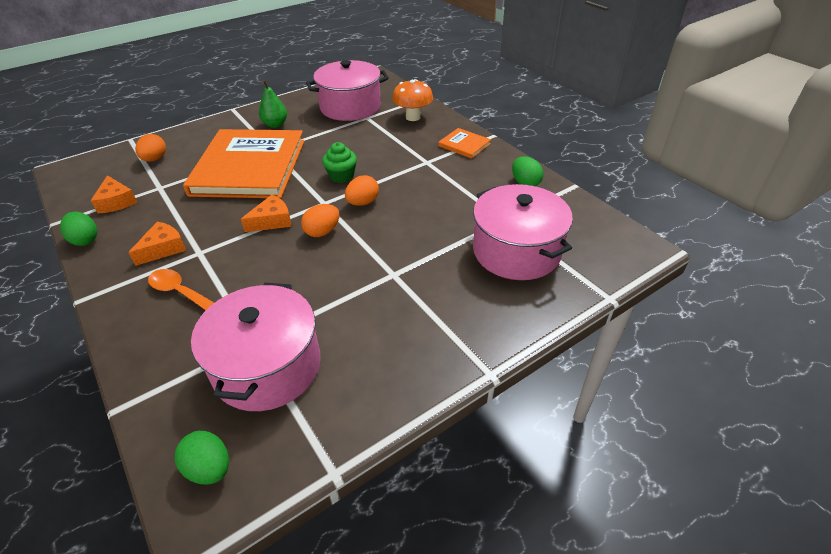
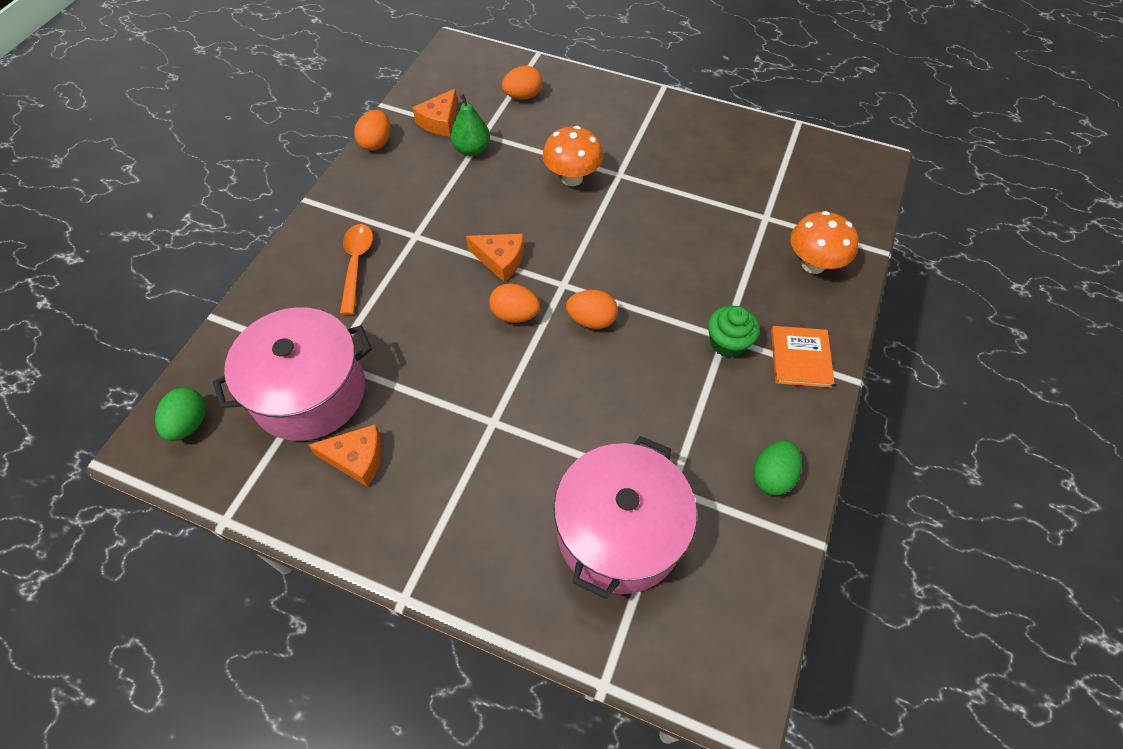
camera: 55 degrees right, 15 degrees up
green egg [60,212,97,246] -> orange egg [354,110,390,151]
orange cheese [128,222,186,266] -> orange cheese moved to [308,424,382,487]
orange book [183,129,304,198] -> orange mushroom [542,126,603,186]
green pear [259,80,287,128] -> green pear moved to [451,93,490,156]
pink pot [306,60,389,121] -> none
green cupcake [322,142,357,183] -> green cupcake moved to [708,306,760,358]

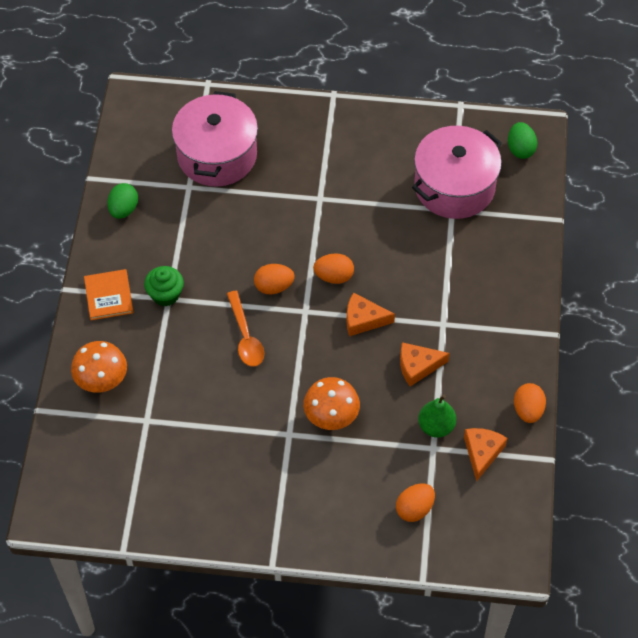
camera: 165 degrees right, 0 degrees up
orange cheese [308,424,382,487] -> orange cheese moved to [400,342,450,387]
orange spoon [340,224,373,315] -> orange spoon moved to [227,291,264,367]

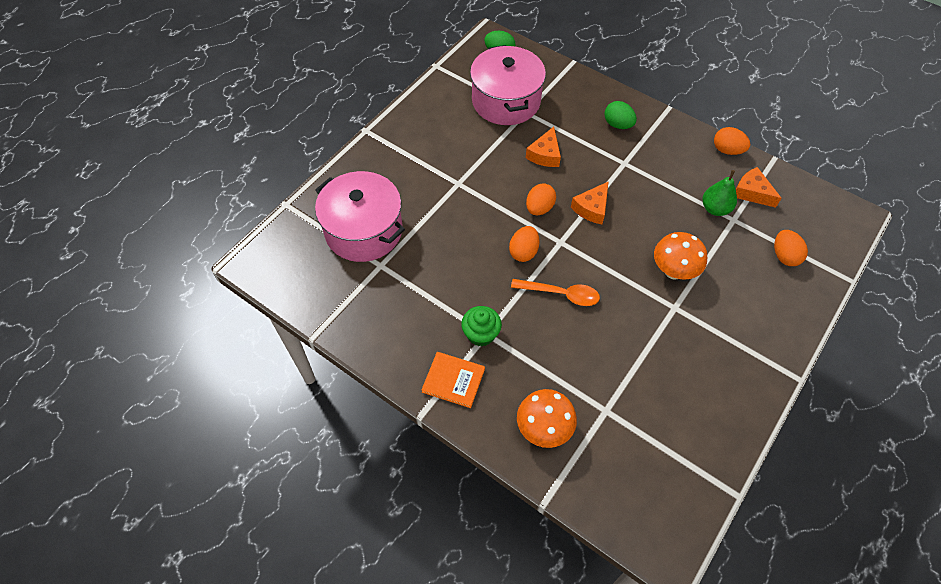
camera: 60 degrees left, 0 degrees up
green egg [107,183,138,219] -> green egg moved to [604,101,637,129]
orange cheese [400,342,450,387] -> orange cheese moved to [526,127,561,167]

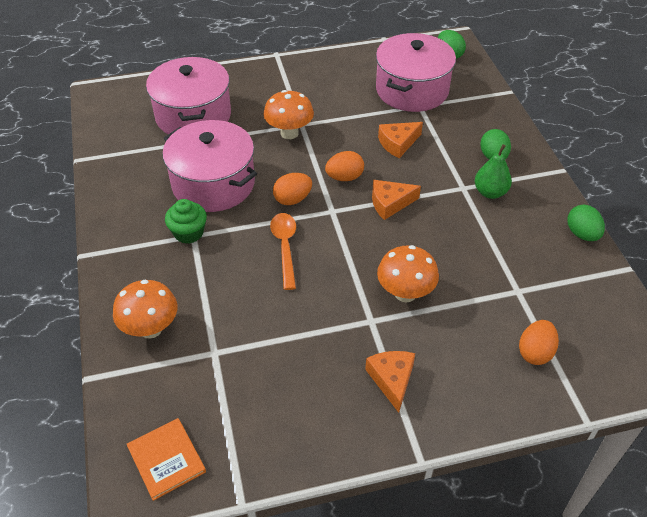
camera: 40 degrees right, 10 degrees down
orange book [422,352,485,408] -> orange book moved to [127,418,206,501]
orange spoon [511,279,600,306] -> orange spoon turned 150 degrees counterclockwise [270,213,296,290]
green pear [702,170,737,216] -> green pear moved to [475,144,512,199]
orange egg [714,127,750,155] -> green egg [567,205,605,241]
orange cheese [736,167,781,208] -> orange cheese moved to [365,351,415,413]
none -> pink pot [163,120,257,212]
none -> orange mushroom [264,90,314,139]

